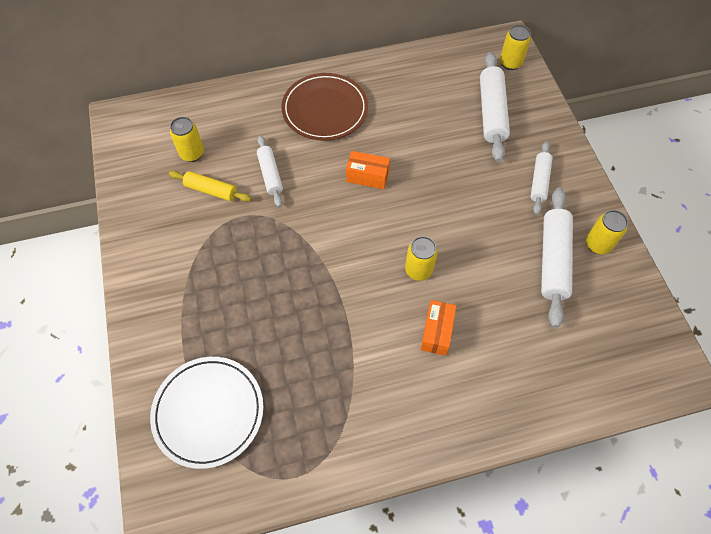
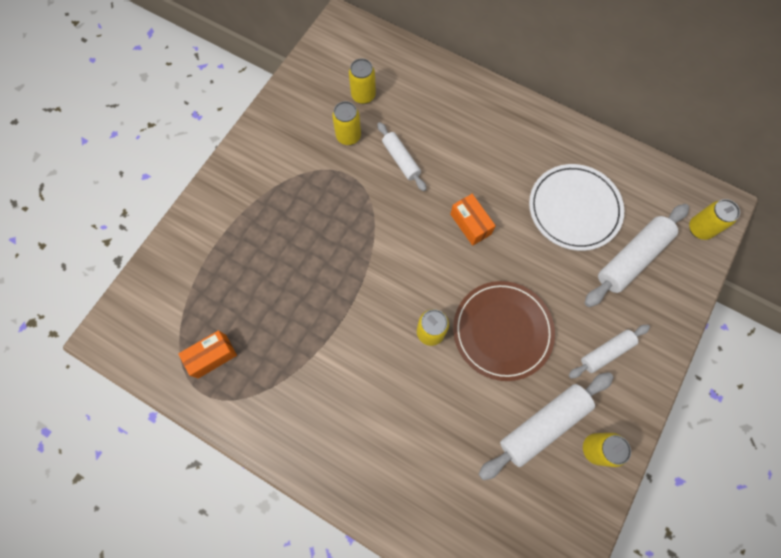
camera: 45 degrees right, 10 degrees up
white plate [150,357,263,469] -> white plate moved to [529,164,624,251]
yellow rolling pin [169,171,251,202] -> yellow can [332,101,361,145]
white rolling pin [257,135,283,207] -> white rolling pin turned 60 degrees counterclockwise [377,122,426,191]
brown plate [281,73,368,141] -> brown plate moved to [453,281,555,381]
orange box [421,300,456,356] -> orange box moved to [178,330,237,378]

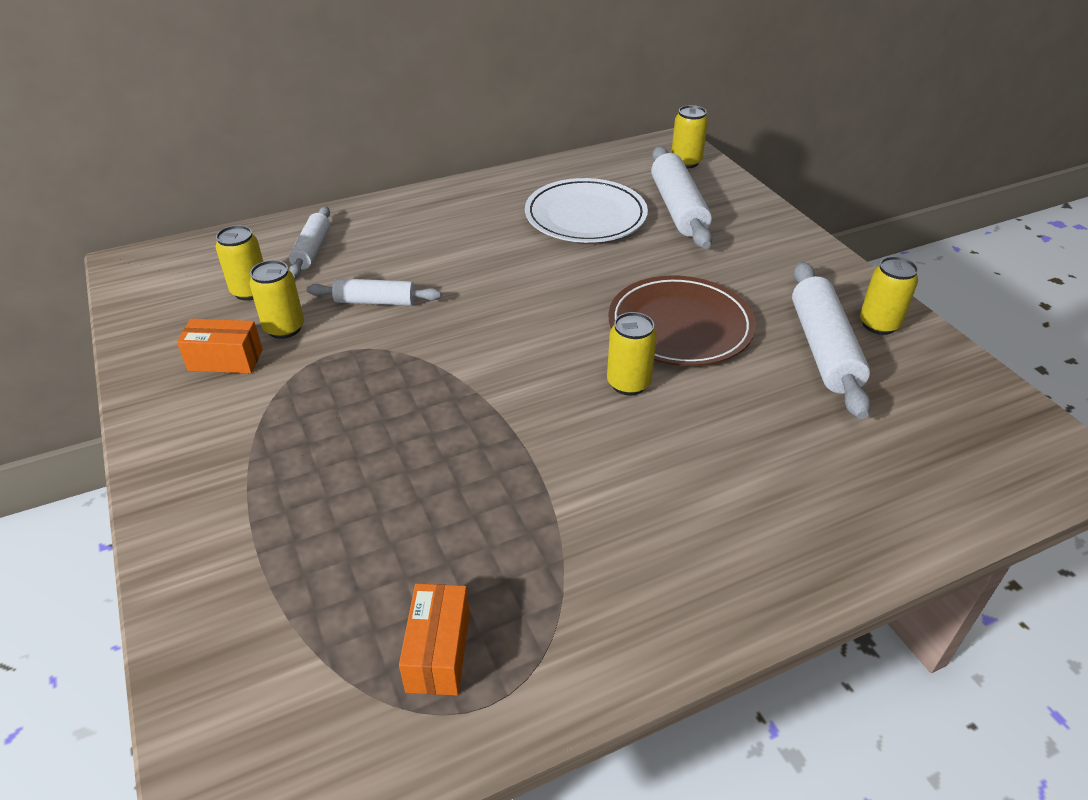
camera: 55 degrees left, 30 degrees down
orange box [450,194,496,246] -> orange box moved to [177,319,263,373]
white rolling pin [569,325,650,379] -> white rolling pin moved to [289,207,330,278]

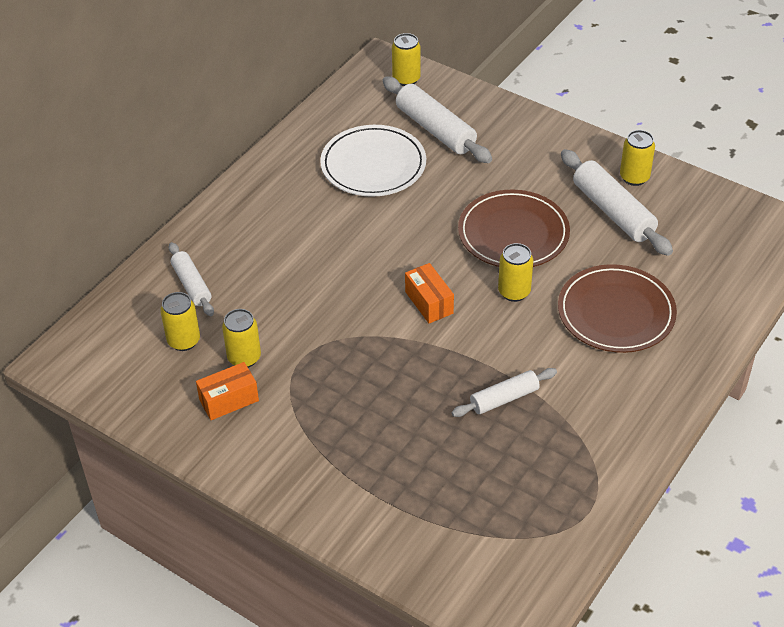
camera: 30 degrees left, 5 degrees up
white rolling pin [307,278,441,306] -> white rolling pin moved to [452,368,557,417]
orange box [399,583,470,696] -> orange box moved to [405,263,454,323]
none -> brown plate [558,264,677,353]

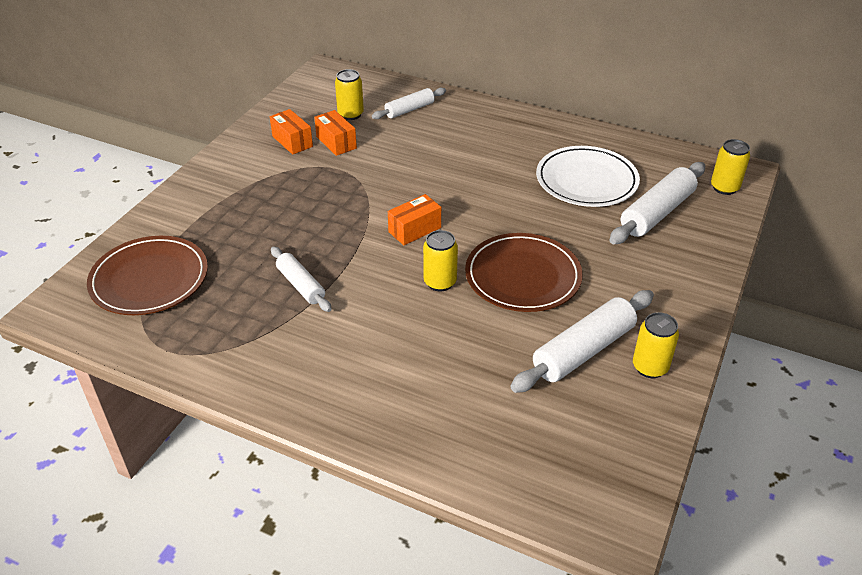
camera: 80 degrees right, 5 degrees down
yellow can [222,309,261,368] -> orange box [314,110,357,156]
brown plate [558,264,677,353] -> brown plate moved to [87,236,208,315]

